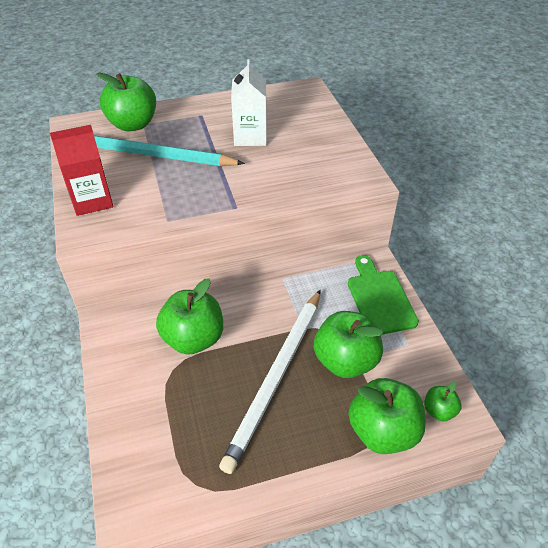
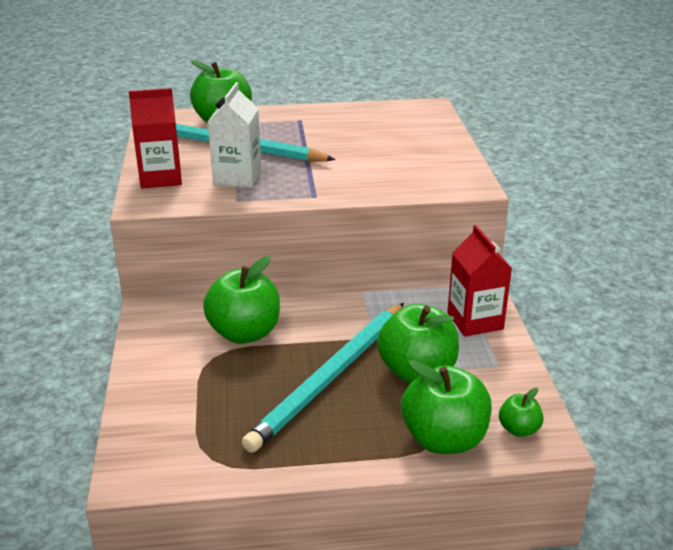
camera: 10 degrees right, 15 degrees down
white pencil [219,290,321,474] -> turquoise pencil [242,303,404,453]
white carton [231,59,267,146] -> white carton moved to [208,82,262,188]
green cutting board [348,255,419,335] -> red carton [448,225,512,337]

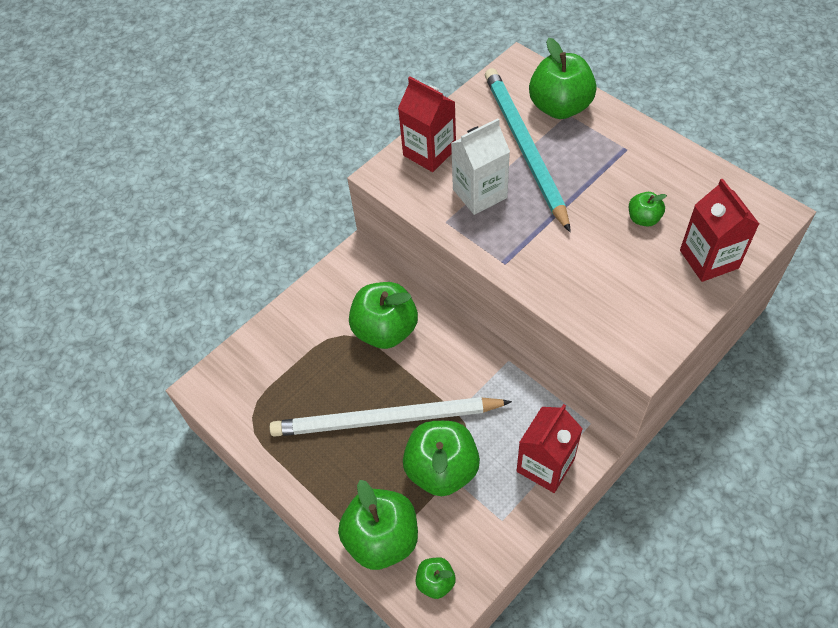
camera: 55 degrees right, 25 degrees up
turquoise pencil [242,303,404,453] -> white pencil [269,397,512,437]
none -> green apple [629,192,667,227]
none -> red carton [680,178,759,282]

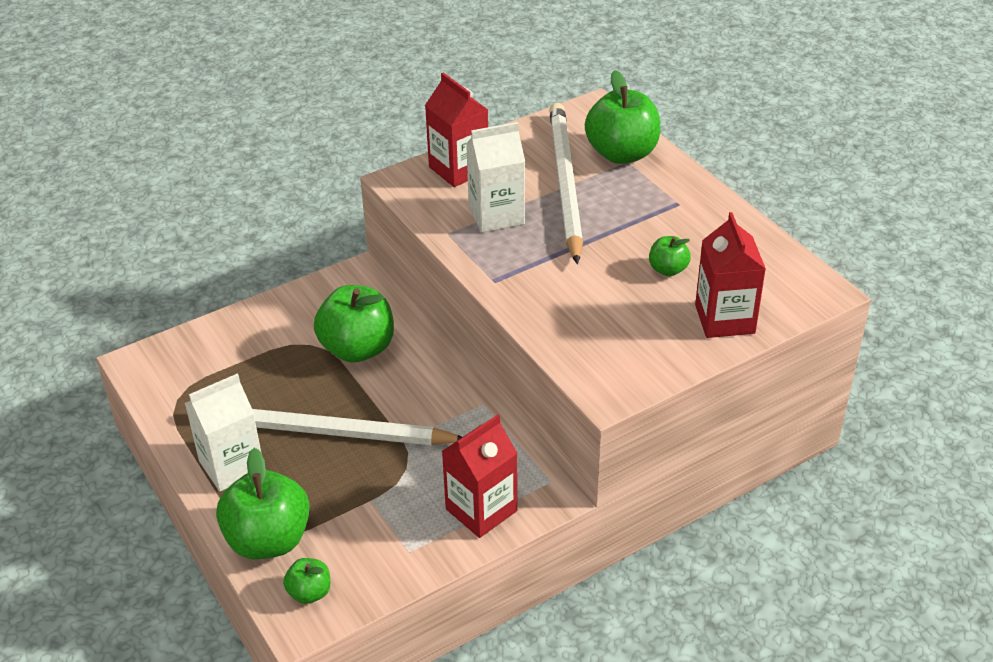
camera: 10 degrees right, 15 degrees down
green apple [403,421,480,496] -> none
turquoise pencil [485,68,571,232] -> white pencil [549,103,583,264]
none -> white carton [185,374,262,491]

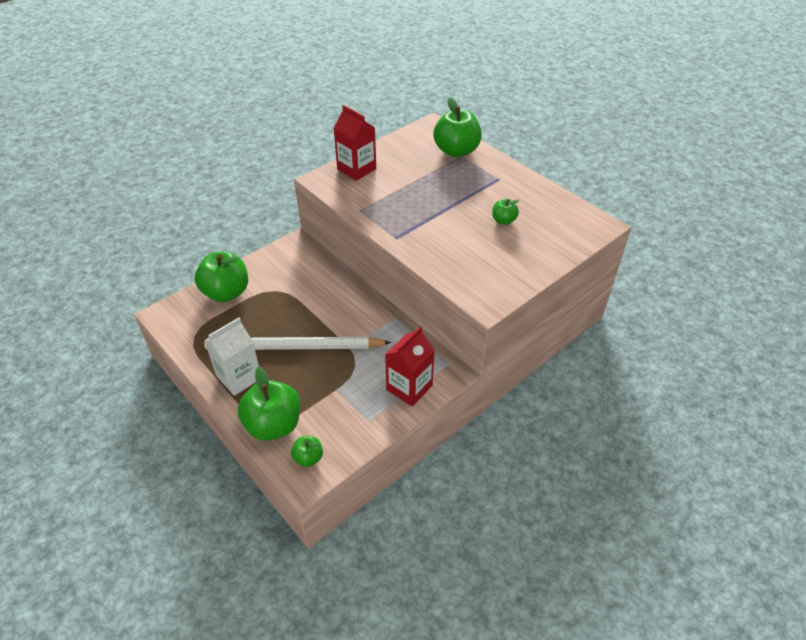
camera: 10 degrees left, 5 degrees up
green apple [314,285,394,363] -> green apple moved to [195,252,248,302]
white carton [466,122,525,233] -> none
white pencil [549,103,583,264] -> none
red carton [695,212,766,338] -> none

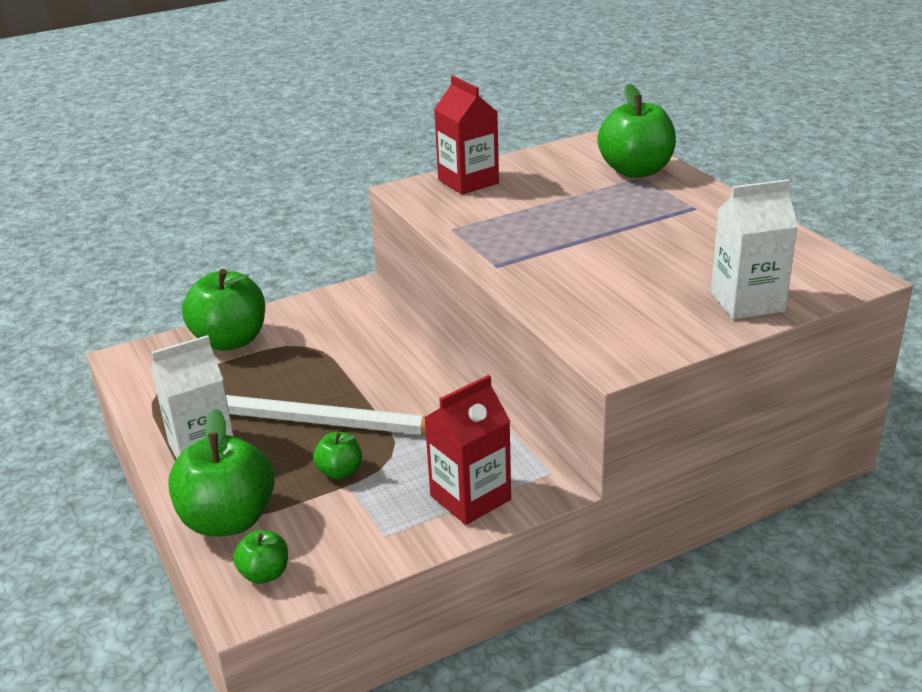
camera: 15 degrees right, 15 degrees down
green apple [492,199,519,225] -> green apple moved to [313,432,362,479]
none -> white carton [711,179,798,319]

